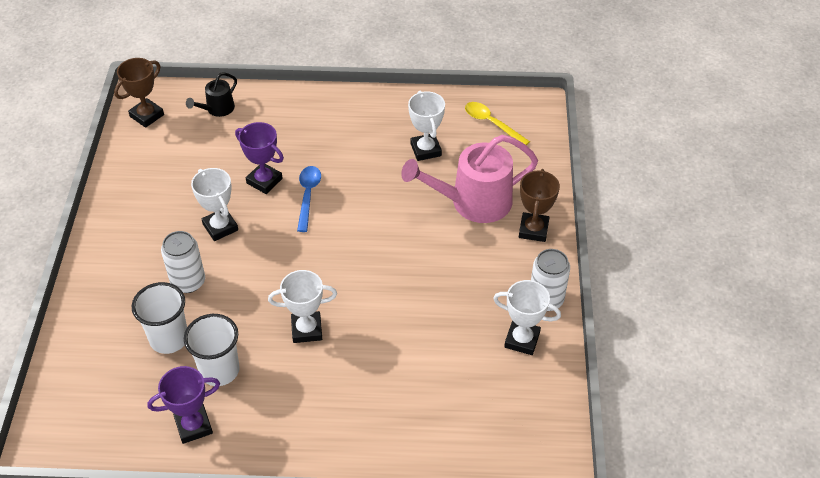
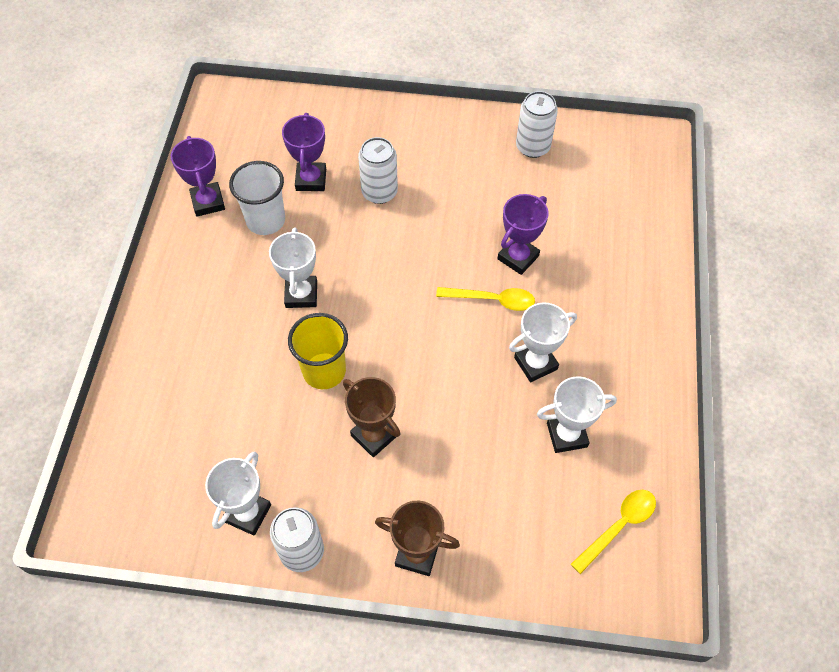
camera: 95 degrees right, 10 degrees up
brown trophy [114,58,164,128] -> brown trophy moved to [343,377,401,457]
white cup [132,282,187,354] -> purple trophy [282,113,326,191]
black watering can [186,72,237,117] -> none
white trophy [191,168,238,241] -> white trophy moved to [509,302,577,382]
blue spoon [297,166,321,232] -> yellow spoon [436,287,535,311]
pink watering can [401,135,538,223] -> none
none -> yellow cup [288,313,348,389]
none -> white can [516,91,558,158]

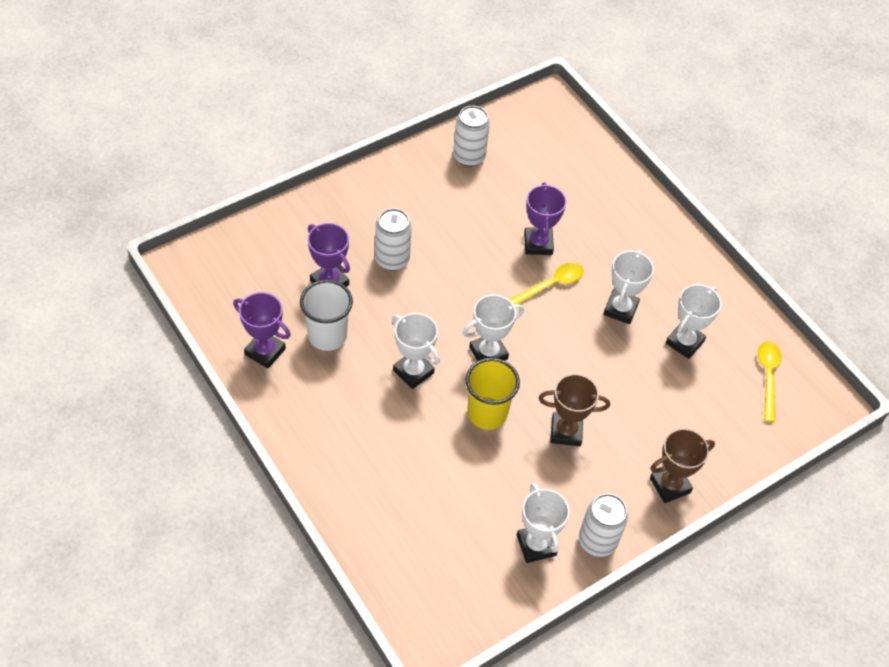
camera: 45 degrees left, 5 degrees down
none -> white trophy [463,294,524,361]

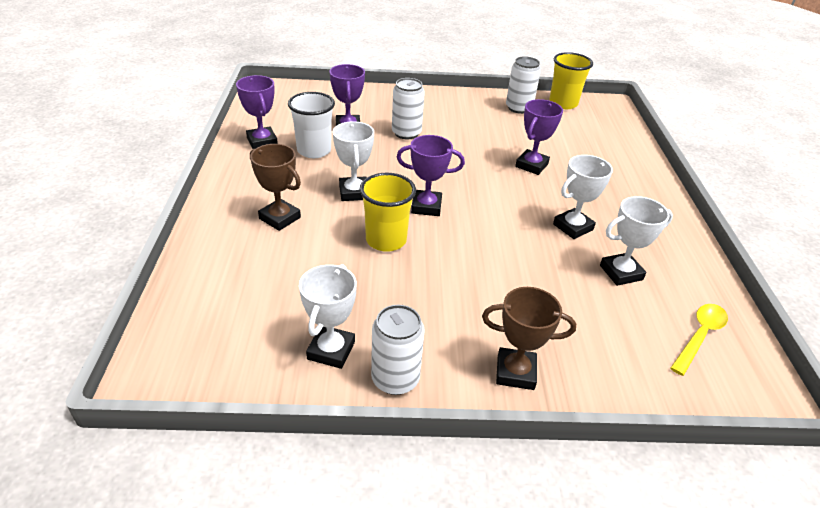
camera: 35 degrees right, 15 degrees down
white trophy [463,294,524,361] -> purple trophy [397,135,465,216]
yellow spoon [509,263,584,305] -> none
brown trophy [539,374,610,446] -> brown trophy moved to [250,144,301,231]
none -> yellow cup [549,52,593,109]

